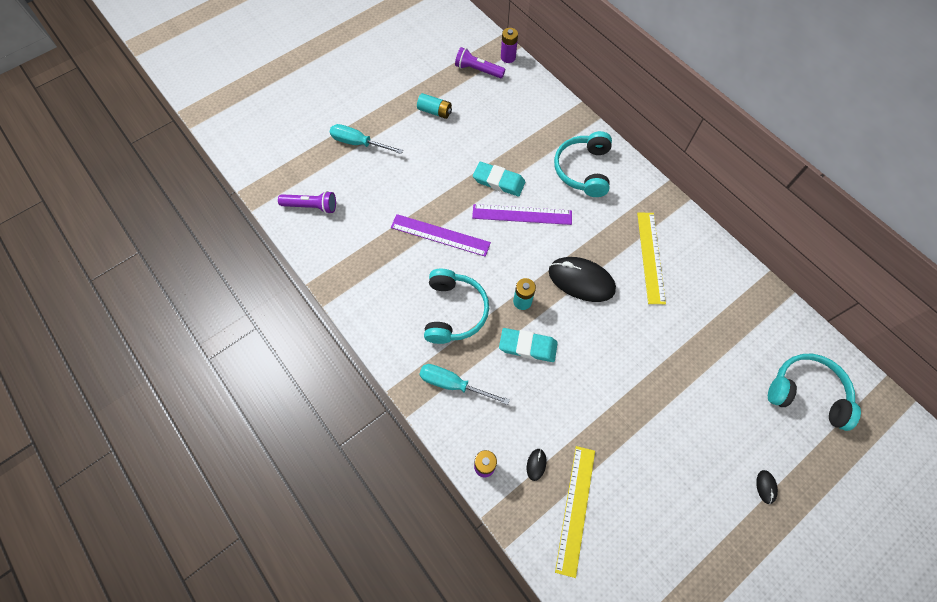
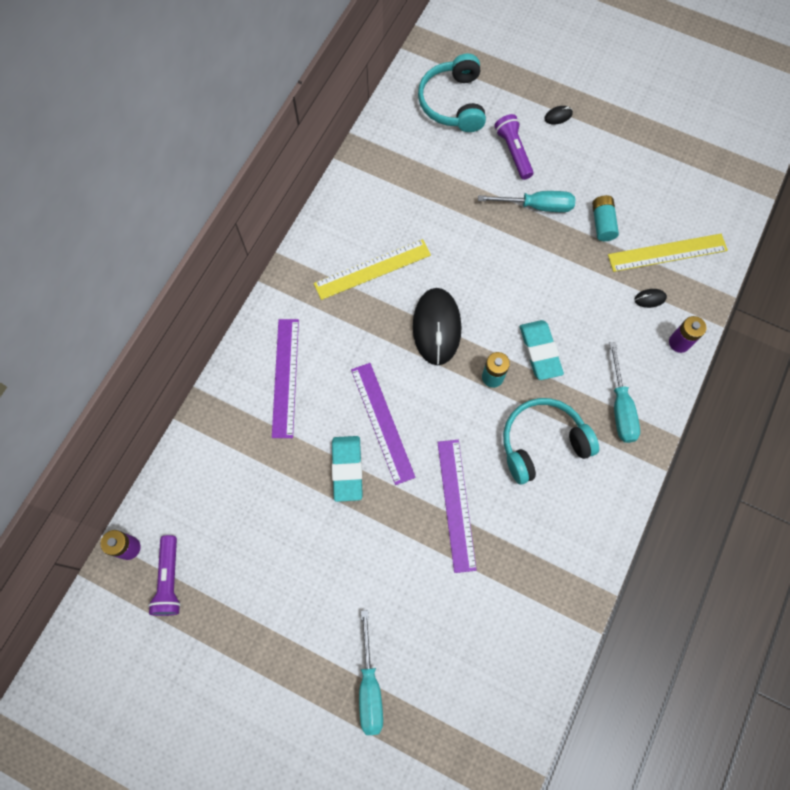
camera: 115 degrees left, 5 degrees up
purple flashlight [278,191,336,214] -> purple flashlight moved to [494,114,534,180]
turquoise battery [417,93,452,119] -> turquoise battery moved to [592,195,619,241]
turquoise headphones [554,131,612,197] -> purple ruler [272,319,299,438]
none -> turquoise screwdriver [478,191,575,212]

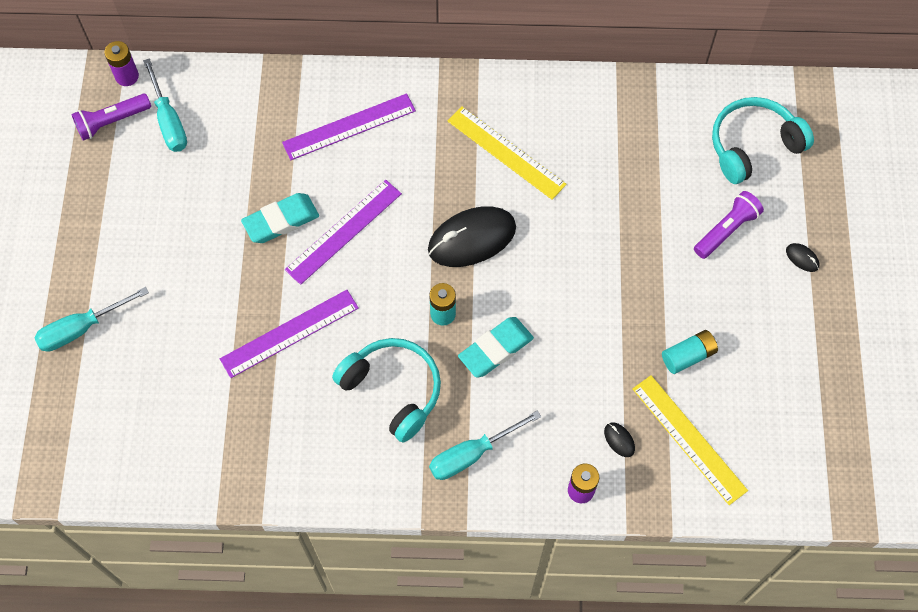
camera: 65 degrees right, 5 degrees down
turquoise screwdriver [478,191,575,212] -> turquoise screwdriver moved to [143,58,187,152]

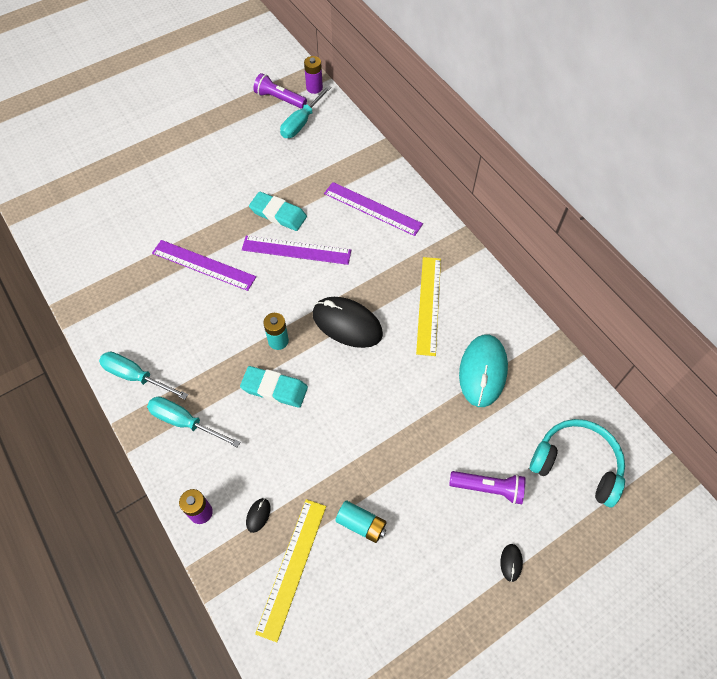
camera: 55 degrees right, 5 degrees down
turquoise screwdriver [34,287,149,352] -> turquoise screwdriver moved to [99,352,188,400]
turquoise headphones [332,338,441,442] -> none
none -> turquoise mouse [459,335,508,407]

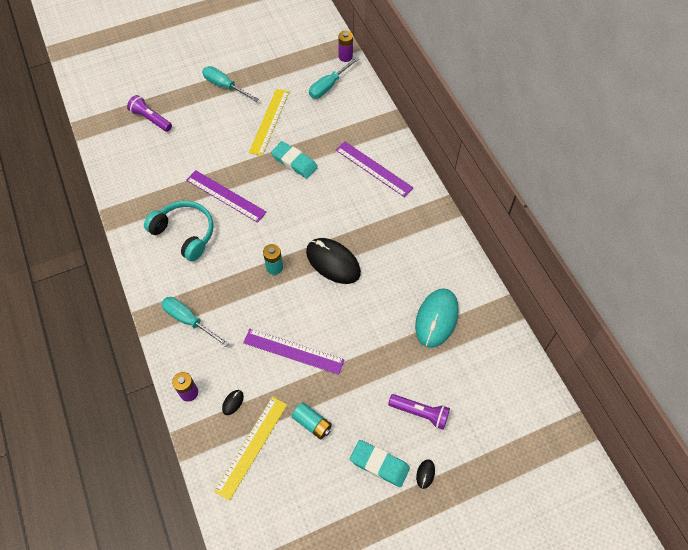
camera: 10 degrees right, 0 degrees up
turquoise screwdriver [99,352,188,400] -> turquoise screwdriver moved to [202,66,259,102]
turquoise eraser [240,366,308,408] -> turquoise eraser moved to [350,440,410,487]
purple ruler [242,236,351,265] -> purple ruler moved to [243,329,345,375]
purple flashlight [253,73,307,109] -> purple flashlight moved to [127,95,172,132]
yellow ruler [416,257,441,356] -> yellow ruler moved to [249,89,289,156]
turquoise headphones [530,419,625,508] -> turquoise headphones moved to [144,201,214,261]

